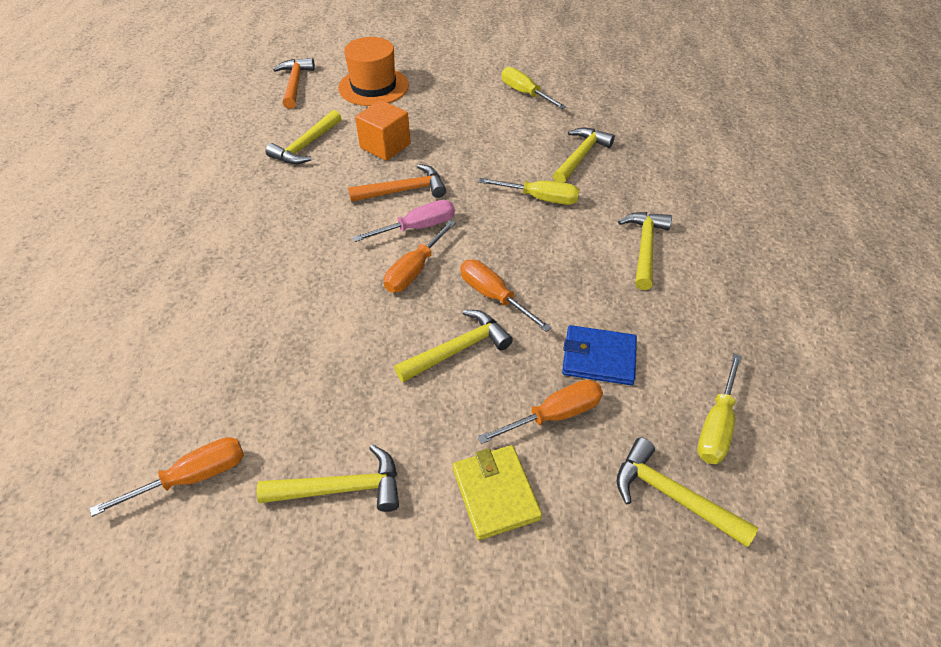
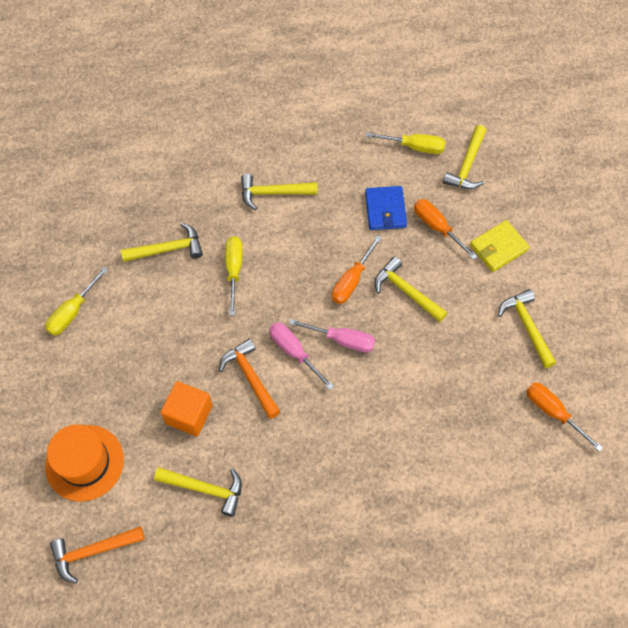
camera: 105 degrees left, 15 degrees up
orange screwdriver [384,220,456,292] -> pink screwdriver [289,319,375,353]
yellow hammer [553,128,615,183] -> yellow hammer turned 150 degrees clockwise [121,223,203,262]

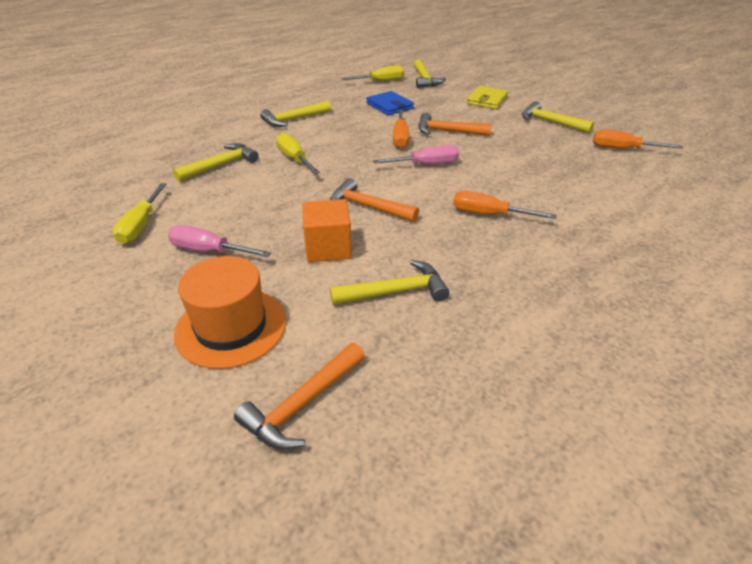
camera: 30 degrees left, 25 degrees down
pink screwdriver [269,323,334,390] -> pink screwdriver moved to [168,225,271,257]
yellow hammer [375,257,447,322] -> orange hammer [418,113,492,136]
orange screwdriver [414,199,478,260] -> orange screwdriver moved to [453,191,557,219]

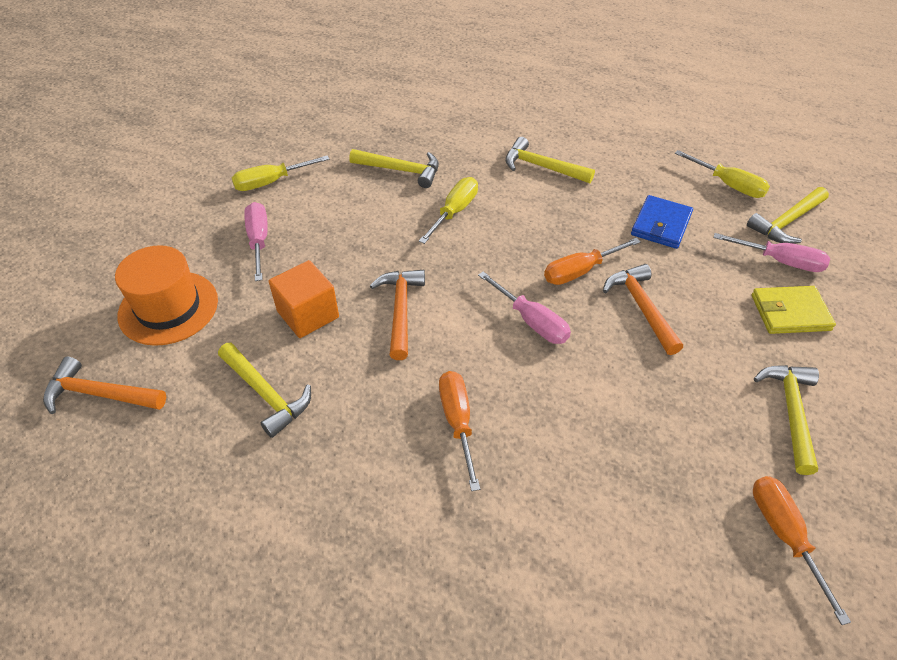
camera: 60 degrees right, 10 degrees up
none -> pink screwdriver [713,233,830,272]

